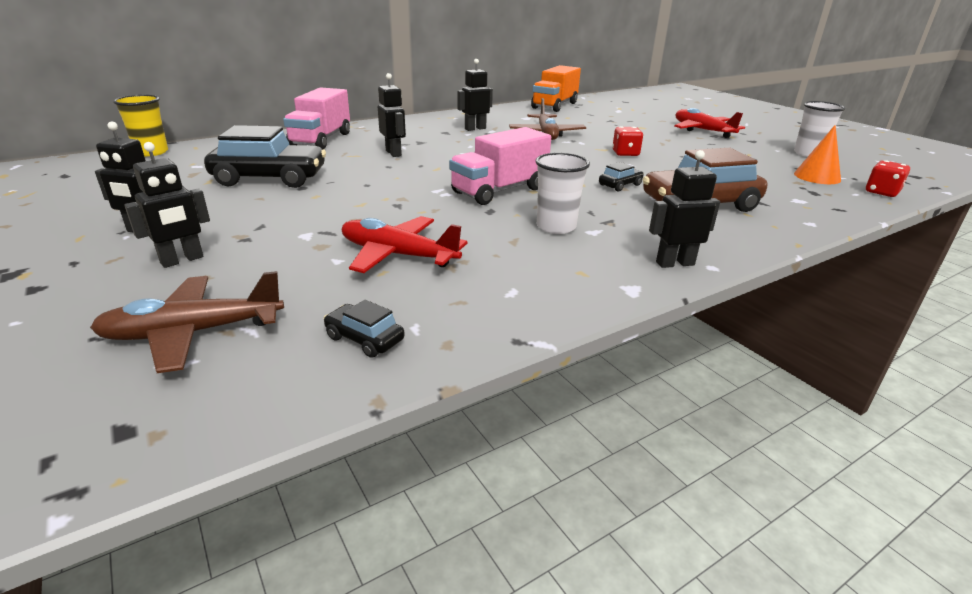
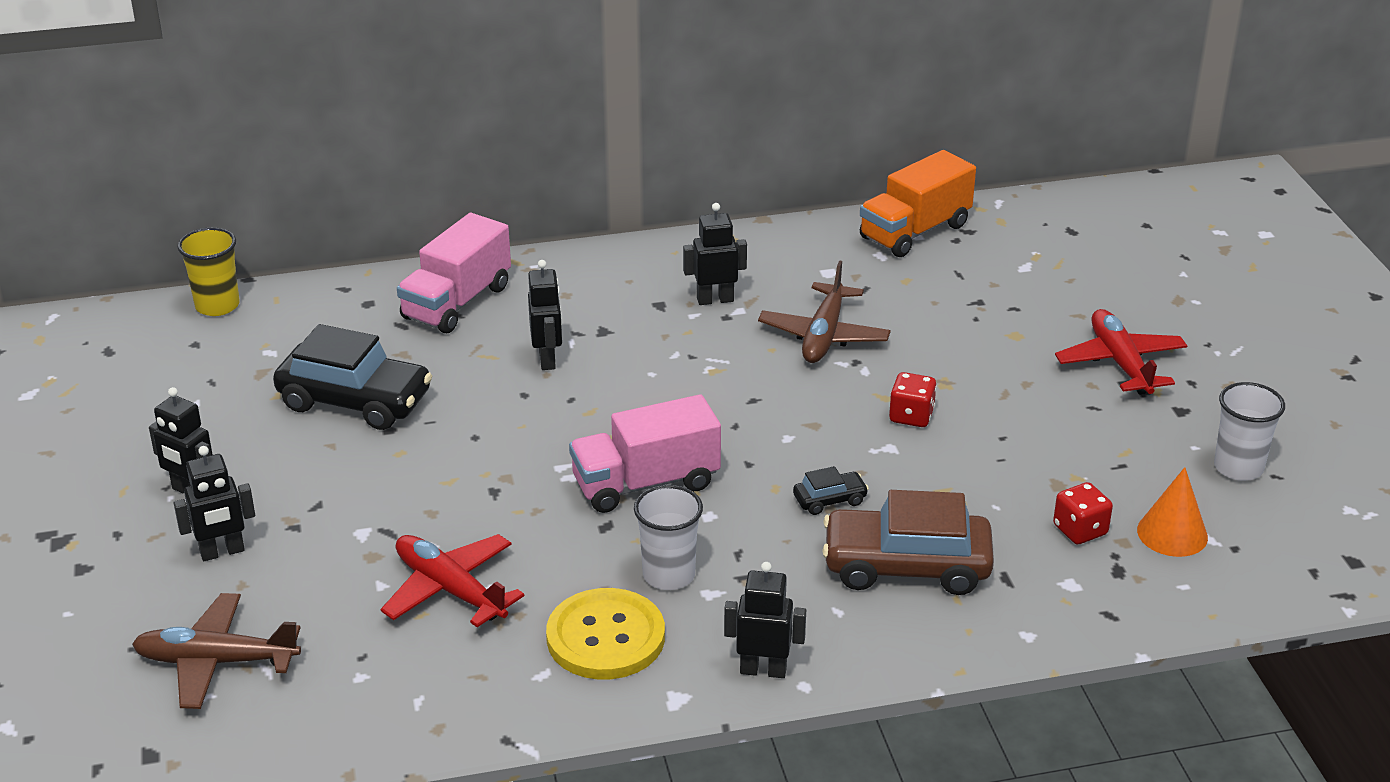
camera: 20 degrees right, 5 degrees up
black car [324,300,405,358] -> none
red dice [866,160,910,197] -> red dice moved to [1053,482,1113,544]
none -> yellow button [546,588,665,680]

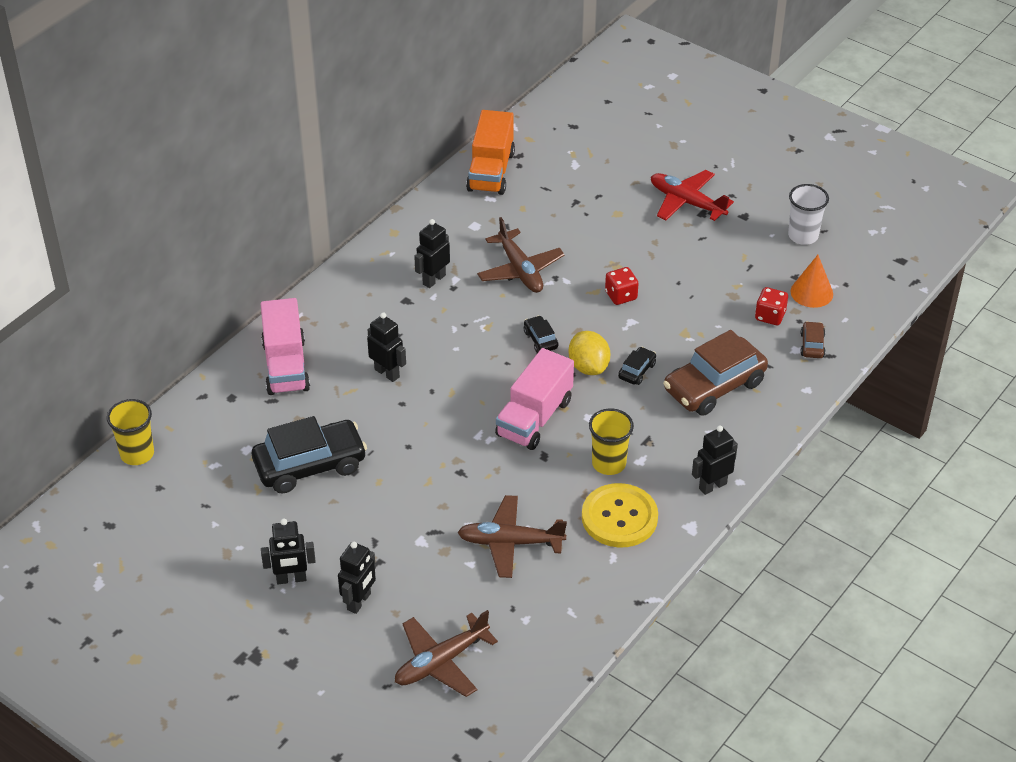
camera: 40 degrees left, 10 degrees up
red plane [380,534,524,627] -> brown plane [457,495,567,578]
white cup [634,485,703,590] -> yellow cup [589,408,634,475]
none -> black car [524,315,558,353]
none -> yellow lemon [569,331,610,375]
none -> brown car [800,321,826,358]

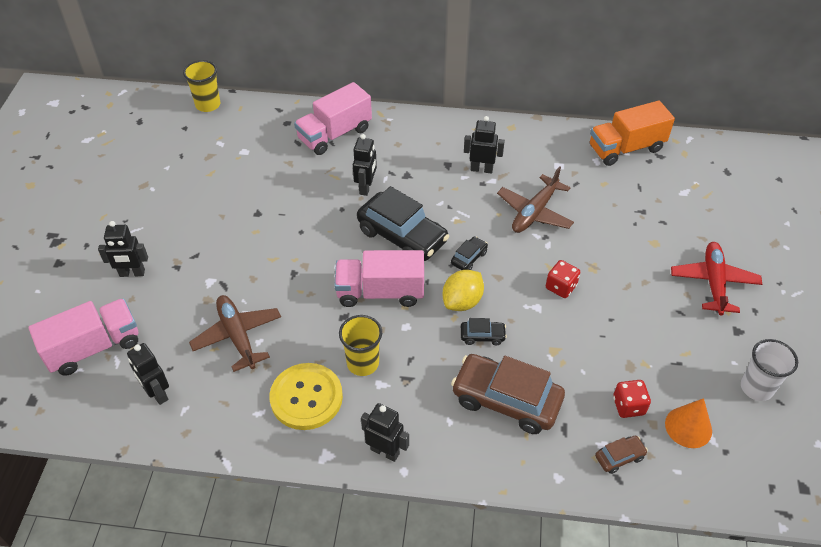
camera: 60 degrees right, 5 degrees up
black car [252,416,367,494] -> black car moved to [357,186,449,261]
black robot [261,518,316,584] -> black robot moved to [127,343,169,405]
brown plane [395,610,498,697] -> pink truck [28,298,138,376]

